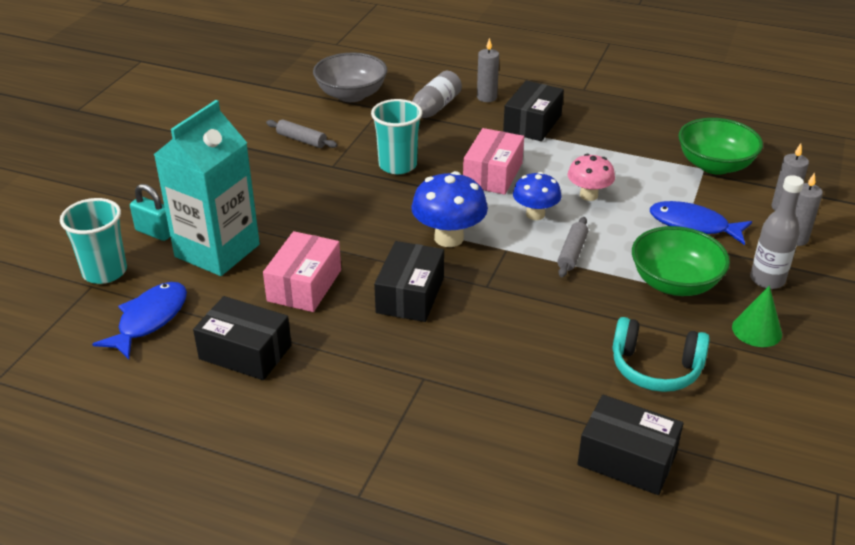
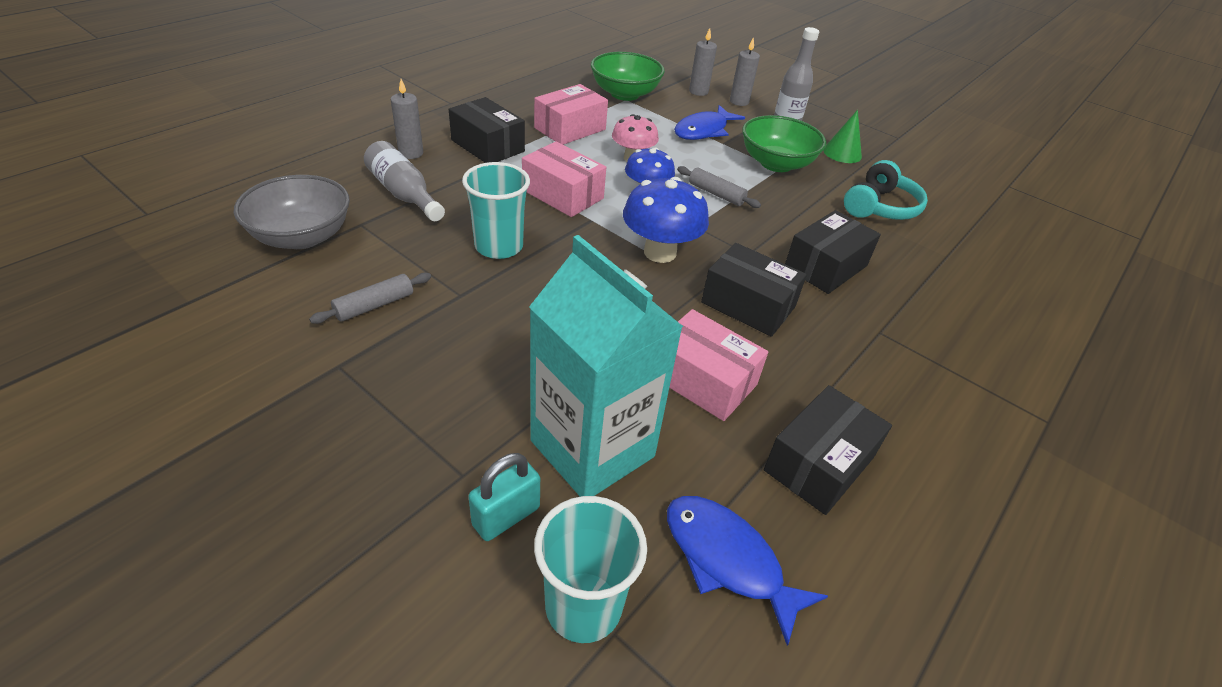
camera: 75 degrees left, 5 degrees up
black box [577,395,684,495] -> black box moved to [785,210,881,294]
none -> pink box [534,84,608,145]

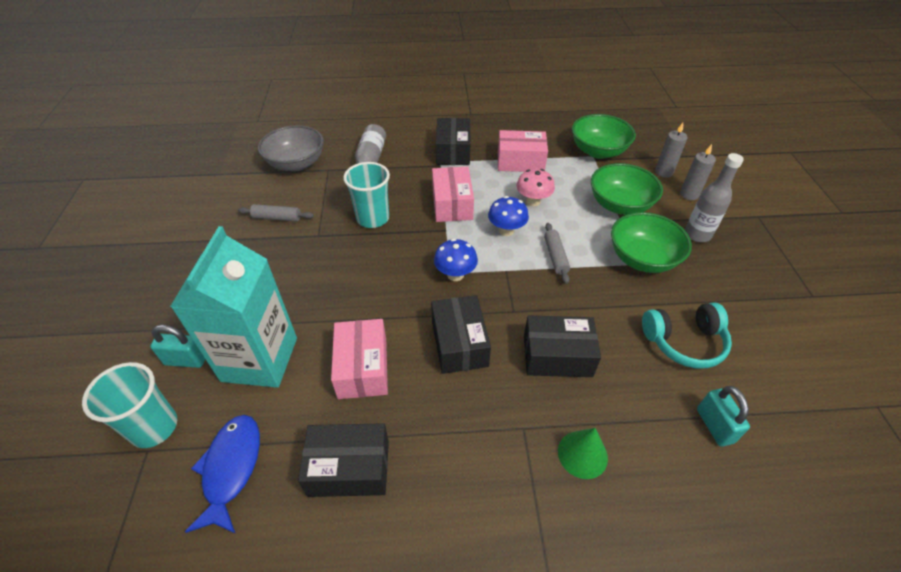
camera: 50 degrees right, 5 degrees up
grey candle [391,79,423,159] -> none
blue mushroom [623,177,709,263] -> blue mushroom [434,239,478,281], size x0.66
blue fish [674,105,745,140] -> green bowl [591,163,663,215]
green cone [823,110,862,163] -> green cone moved to [558,428,608,479]
none -> turquoise padlock [697,386,750,447]

